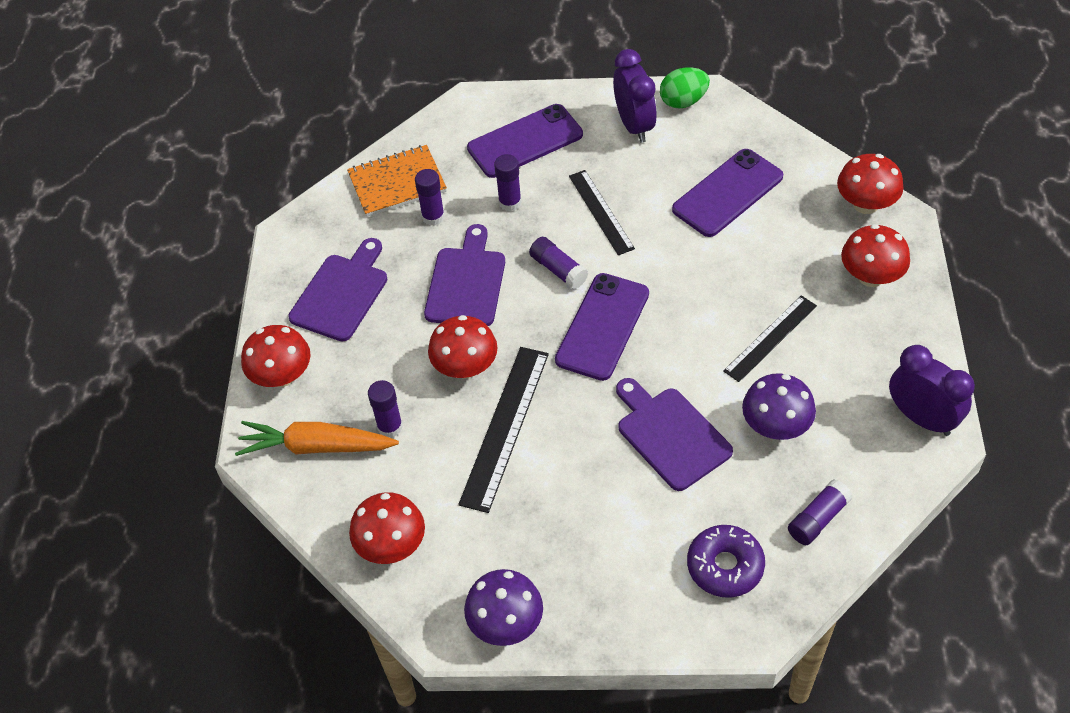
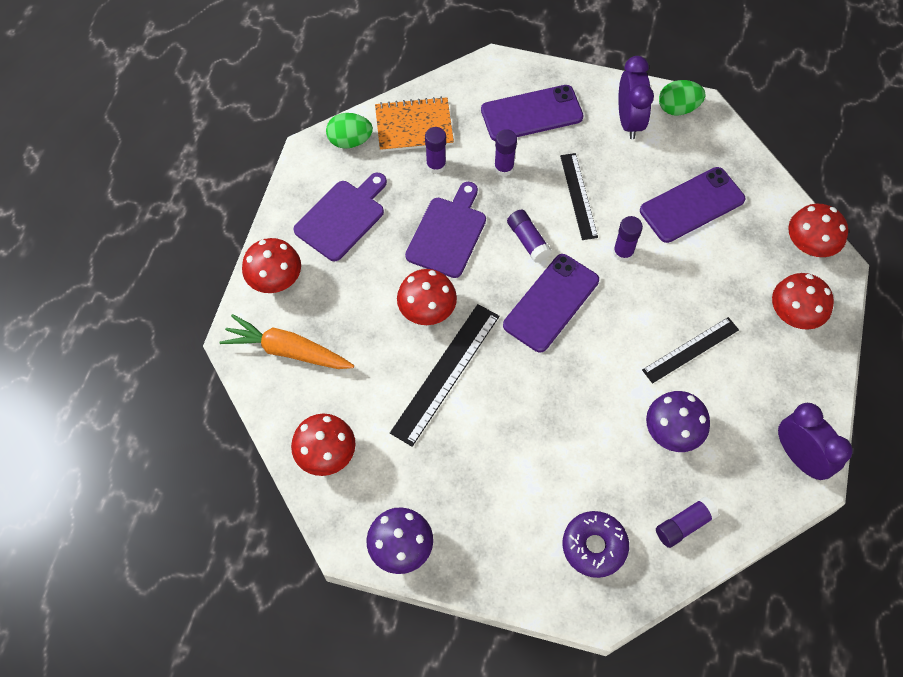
camera: 10 degrees right, 10 degrees up
purple glue stick [368,380,403,438] -> purple glue stick moved to [613,216,643,262]
purple cutting board [616,378,733,491] -> none
none -> green egg [326,113,373,149]

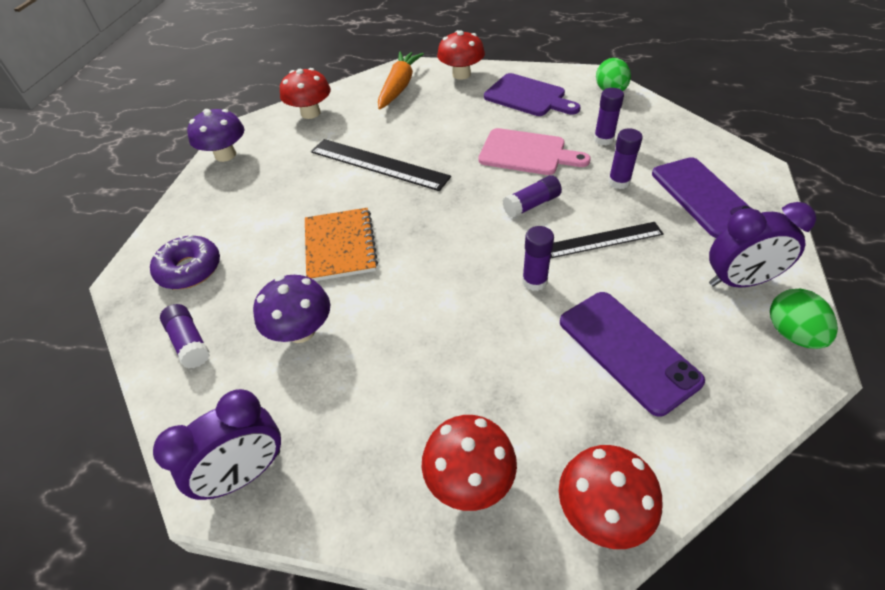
camera: 90 degrees right, 15 degrees down
orange notebook [375,97,454,152] -> orange notebook moved to [305,208,378,281]
red mushroom [397,269,457,325] -> none
purple cutting board [405,182,486,278] -> pink cutting board [478,128,591,175]
purple phone [503,254,599,352] -> none
black ruler [642,317,739,384] -> none

